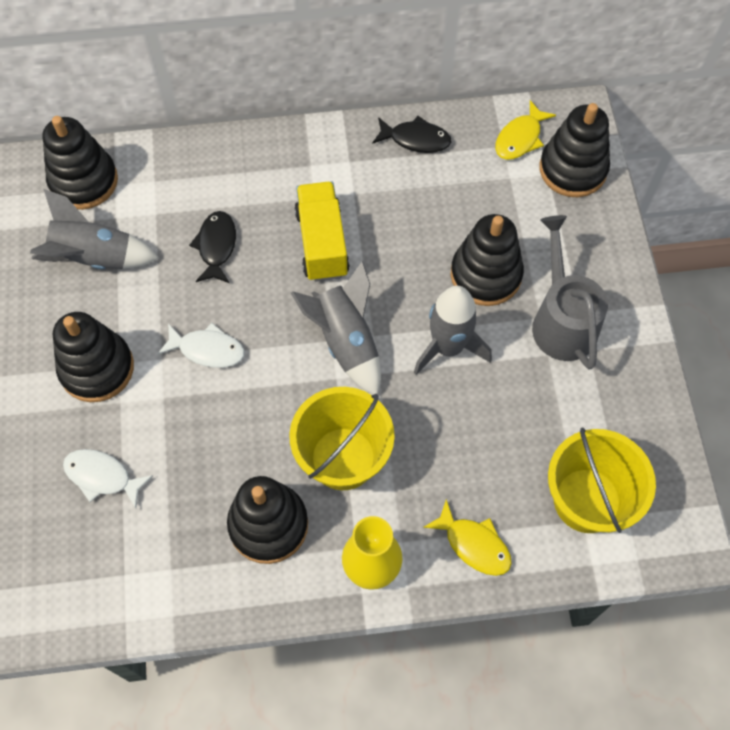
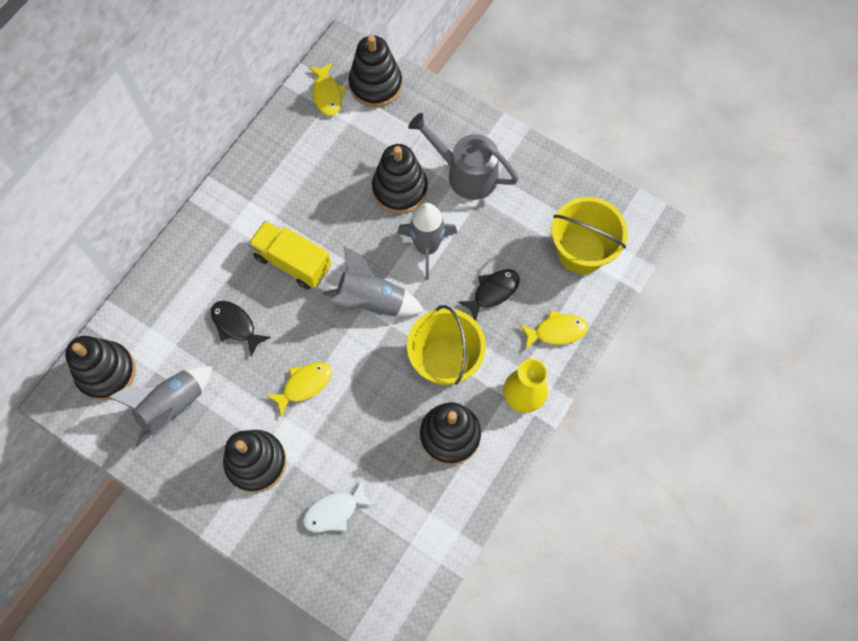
camera: 50 degrees left, 5 degrees up
white fish [157,323,245,368] -> yellow fish [266,362,332,417]
black fish [372,116,451,153] -> black fish moved to [458,269,520,321]

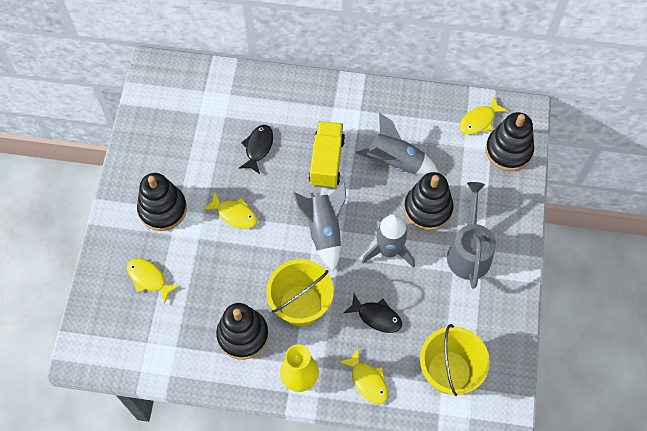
camera: 65 degrees right, 5 degrees down
black stacking toy [65,336,136,400] -> none
grey rocket [109,366,213,447] -> grey rocket moved to [356,113,438,175]
white fish [303,480,375,532] -> yellow fish [127,258,180,304]

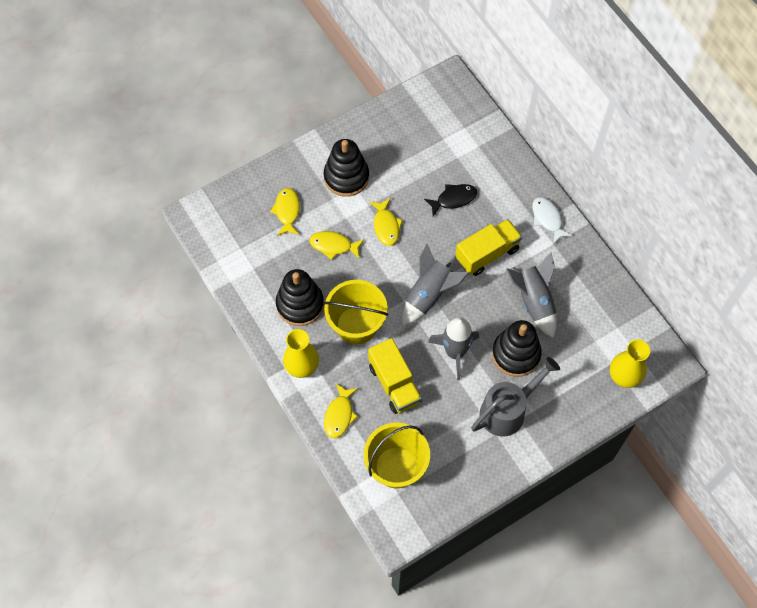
camera: 50 degrees right, 0 degrees up
black fish [344,294,402,333] -> yellow truck [368,338,422,414]
yellow fish [460,96,508,135] -> yellow fish moved to [310,231,364,260]
black stacking toy [486,112,534,171] -> yellow vase [610,339,650,388]
none -> white fish [532,197,573,244]

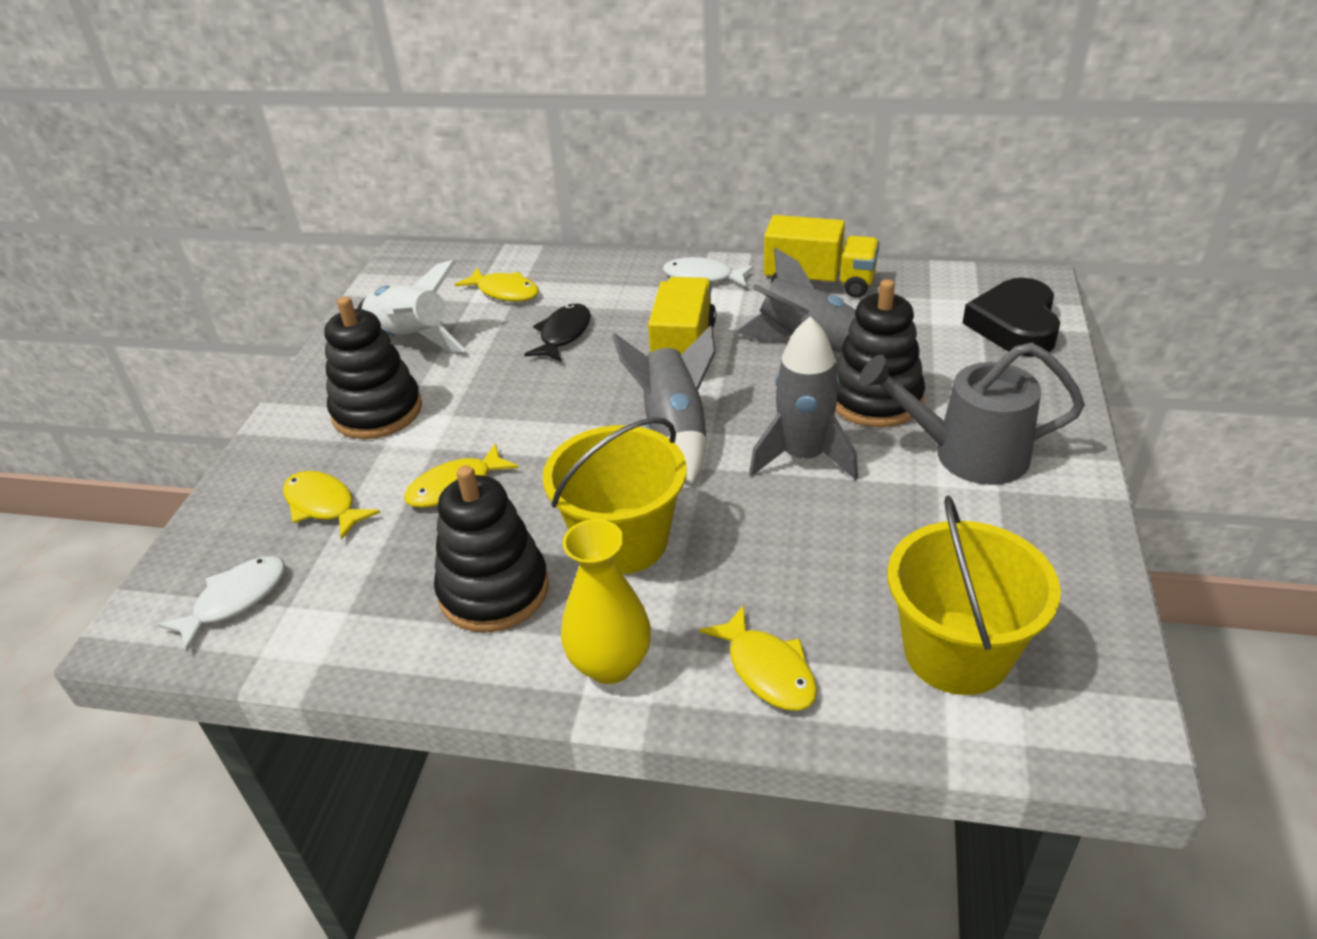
camera: 45 degrees left, 25 degrees down
yellow truck [368,338,422,414] -> yellow truck moved to [764,215,880,298]
yellow fish [370,198,403,246] -> yellow fish moved to [454,268,539,301]
grey watering can [471,357,560,437] -> grey watering can turned 90 degrees counterclockwise [859,343,1085,485]
yellow vase [610,339,650,388] -> black heart [963,278,1060,357]
none -> white fish [157,556,285,651]
none -> white rocket [357,259,466,352]

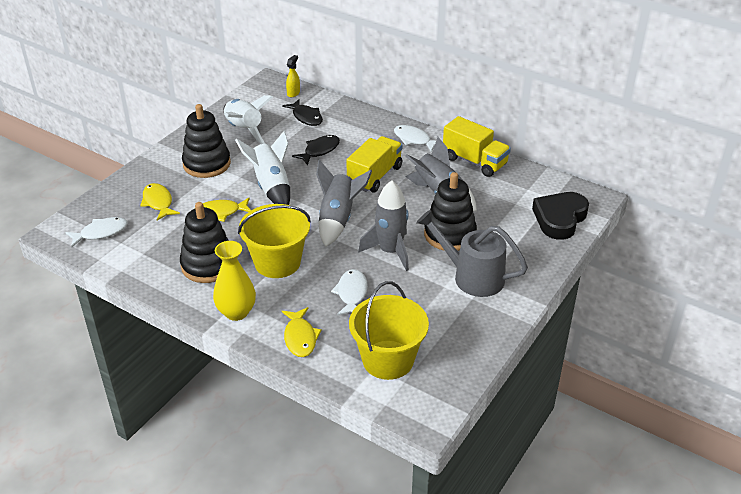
camera: 20 degrees right, 0 degrees up
yellow fish [454,268,539,301] -> black fish [282,99,323,126]
none -> white rocket [235,131,290,205]
none -> yellow spray bottle [286,55,300,97]
none -> white fish [331,269,368,315]

